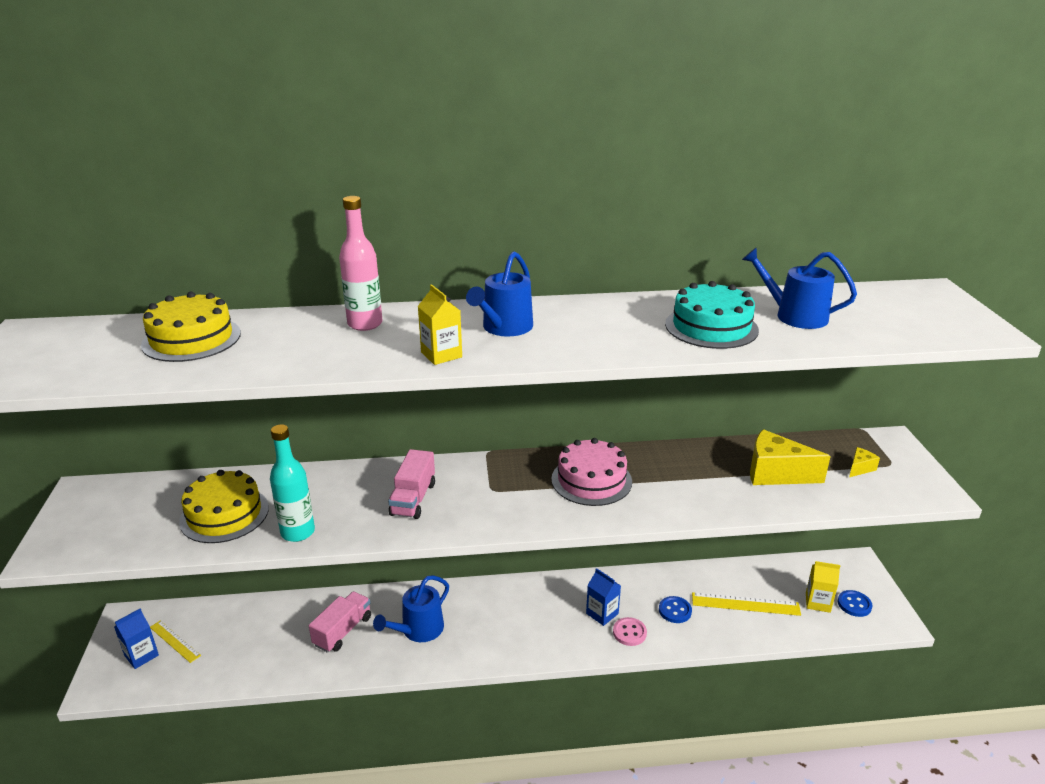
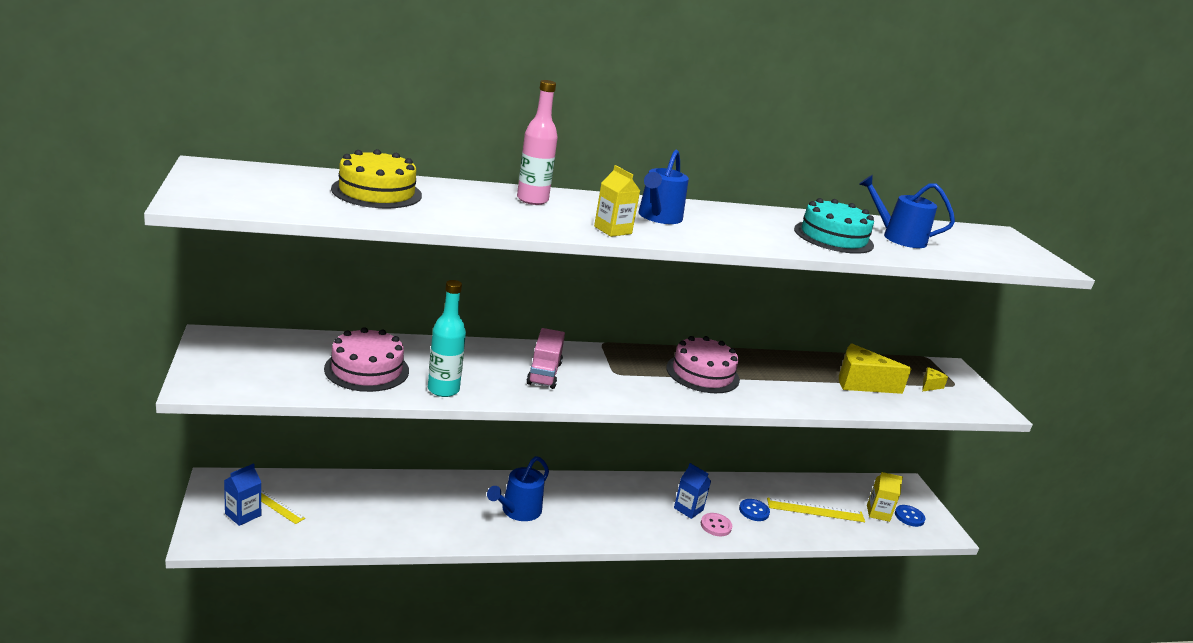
camera: 10 degrees left, 5 degrees down
yellow cake [179,470,269,543] -> pink cake [324,327,409,392]
pink truck [309,591,371,653] -> none

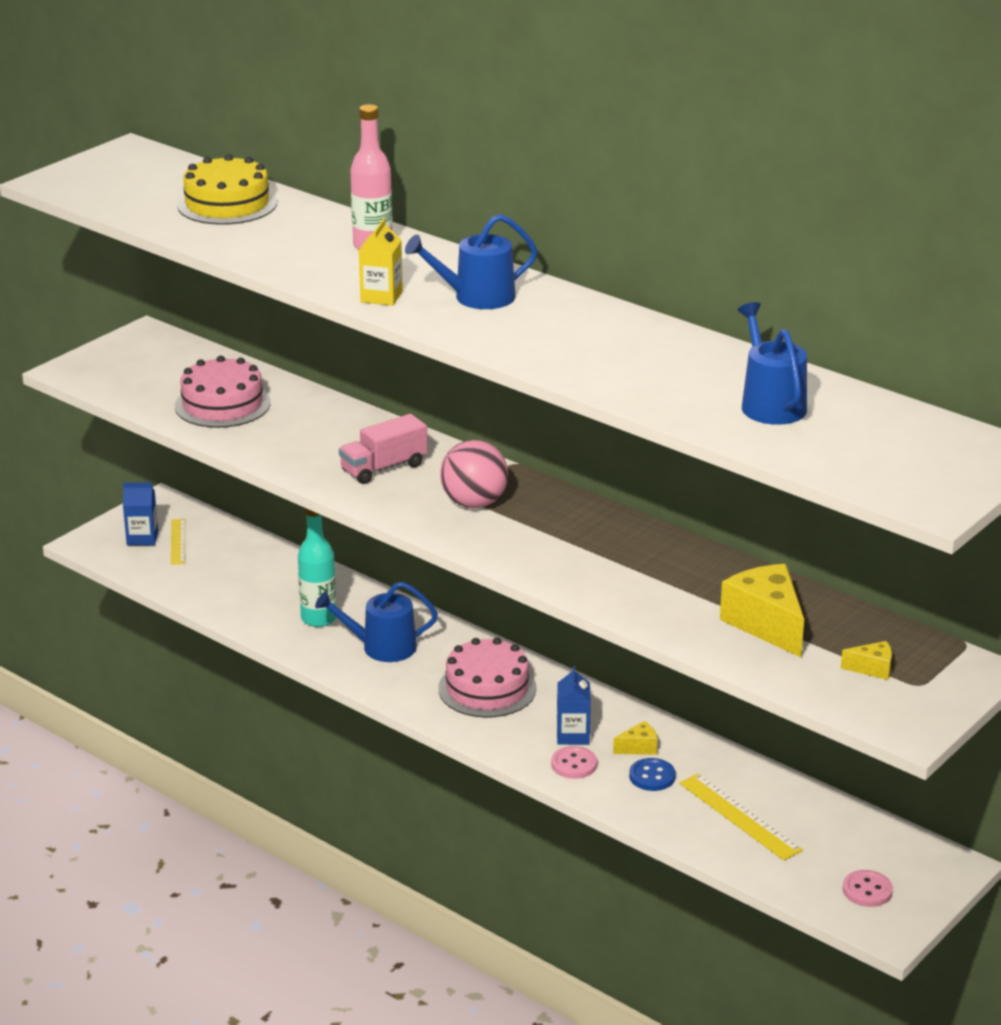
camera: 55 degrees right, 5 degrees up
turquoise bottle [428,280,466,397] -> turquoise bottle moved to [298,508,336,627]
pink cake [666,336,740,393] -> pink cake moved to [438,637,536,718]
turquoise cake [794,198,874,254] -> none
yellow carton [867,472,903,522] -> none
blue button [895,505,925,527] -> pink button [843,870,893,907]
none -> pink ball [440,440,508,508]
none -> yellow cheese [613,721,657,755]

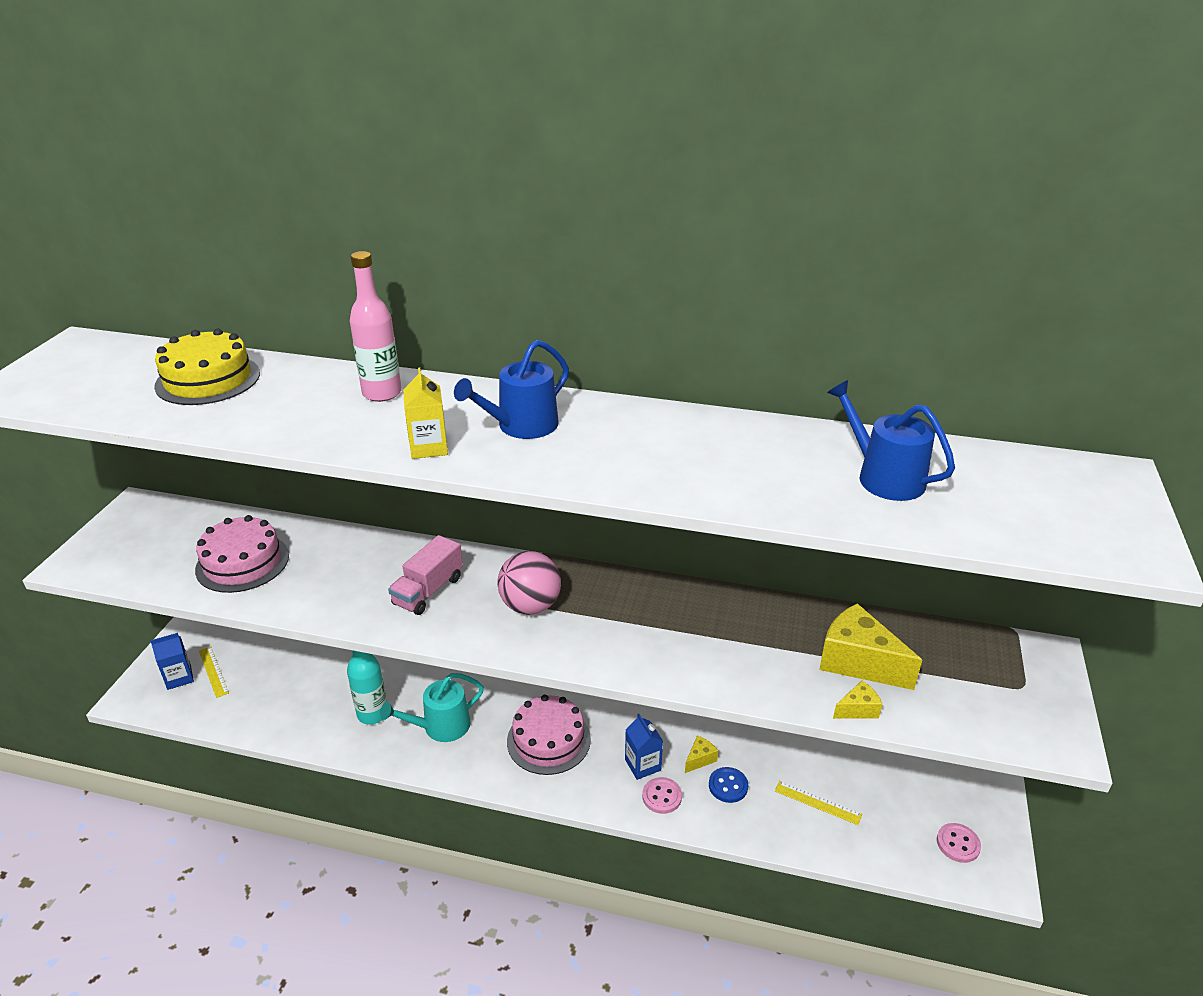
camera: 25 degrees left, 5 degrees up
blue watering can [315,582,438,662] -> turquoise watering can [380,673,484,742]
yellow ruler [680,774,803,860] -> yellow ruler [775,781,862,825], size x0.66
yellow cheese [841,641,892,680] -> yellow cheese moved to [833,681,882,719]

